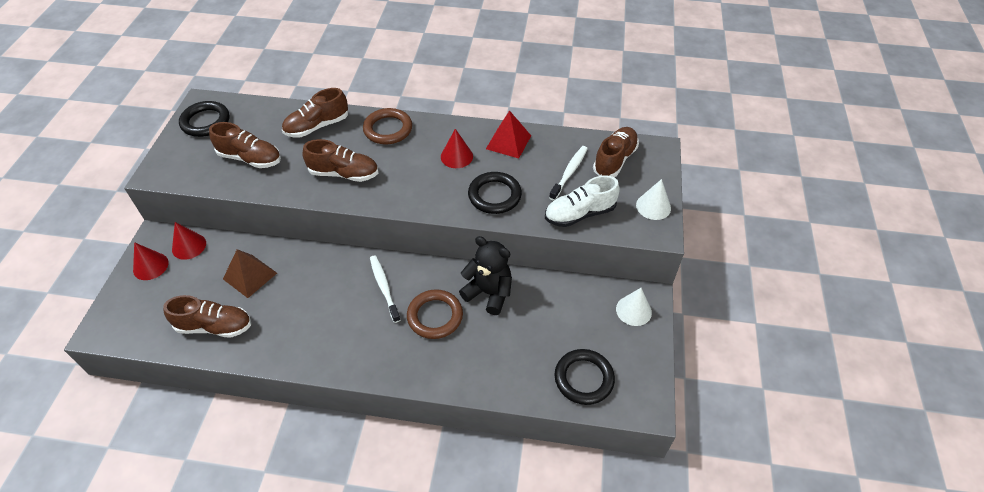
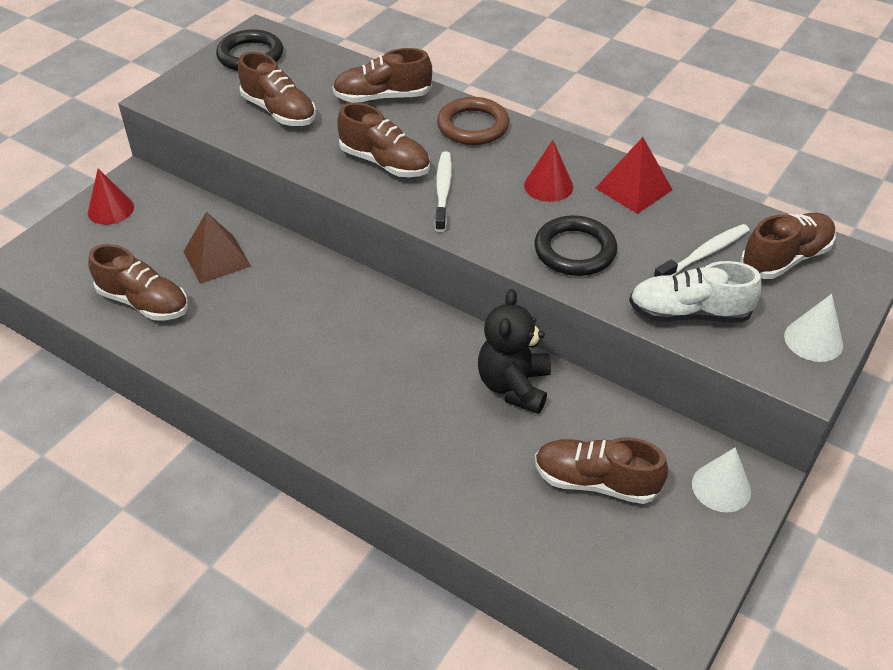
camera: 25 degrees right, 5 degrees down
red cone [172,222,206,260] -> none
white toothbrush [370,255,401,323] -> white toothbrush moved to [435,151,452,232]
brown ring [407,289,463,339] -> none
black teddy bear [459,236,512,315] -> black teddy bear turned 135 degrees counterclockwise [478,289,551,414]
black ring [555,349,615,405] -> none
none -> brown shoe [535,437,668,504]

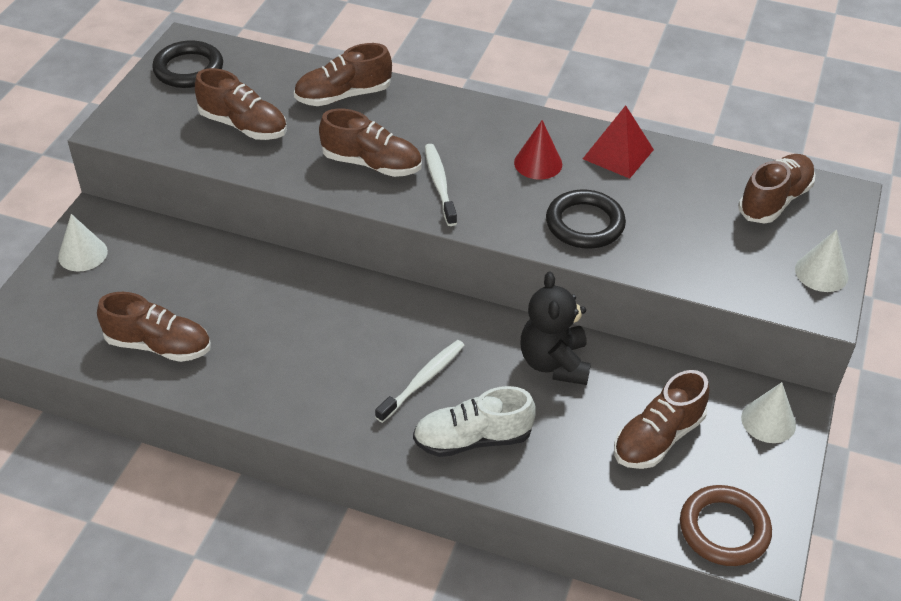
camera: 15 degrees left, 0 degrees up
red cone [88,168,134,225] -> white cone [58,214,108,272]
brown pyramid [183,212,251,284] -> none
brown ring [437,97,509,145] -> brown ring moved to [680,485,772,566]
brown shoe [535,437,668,504] -> brown shoe turned 45 degrees counterclockwise [614,370,709,469]
white shoe [629,261,762,323] -> white shoe moved to [413,386,536,457]
white toothbrush [654,224,749,277] -> white toothbrush moved to [375,340,465,423]

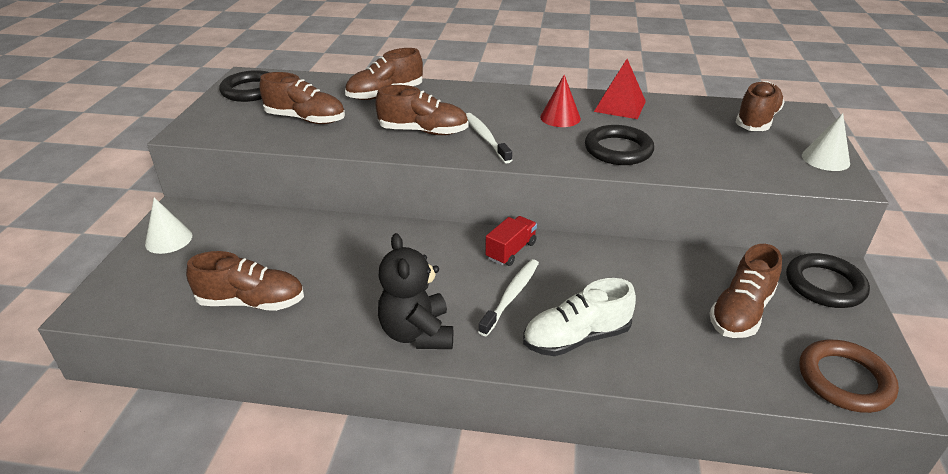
camera: 10 degrees left, 10 degrees down
black teddy bear [520,271,591,385] -> black teddy bear moved to [378,233,453,349]
white cone [741,382,796,443] -> black ring [786,253,870,308]
none -> red truck [485,216,537,266]

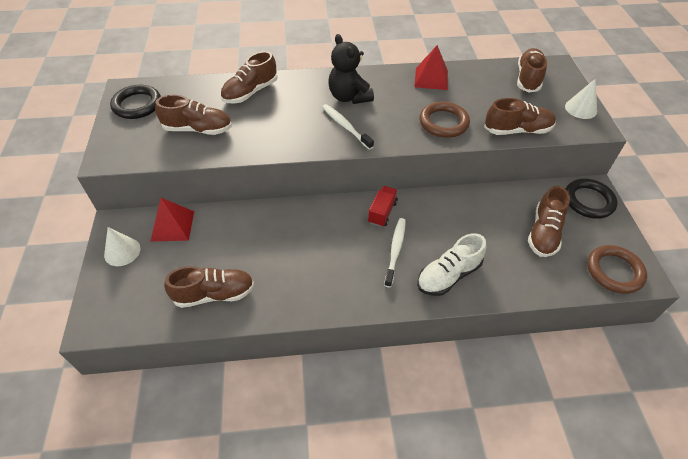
camera: 15 degrees left, 15 degrees up
brown shoe [376,85,469,135] -> brown shoe moved to [484,98,556,135]
black teddy bear [378,233,453,349] -> black teddy bear moved to [328,34,374,104]
red cone [540,75,581,127] -> none
black ring [585,125,654,165] -> brown ring [419,101,470,138]
none -> red pyramid [150,198,194,242]

